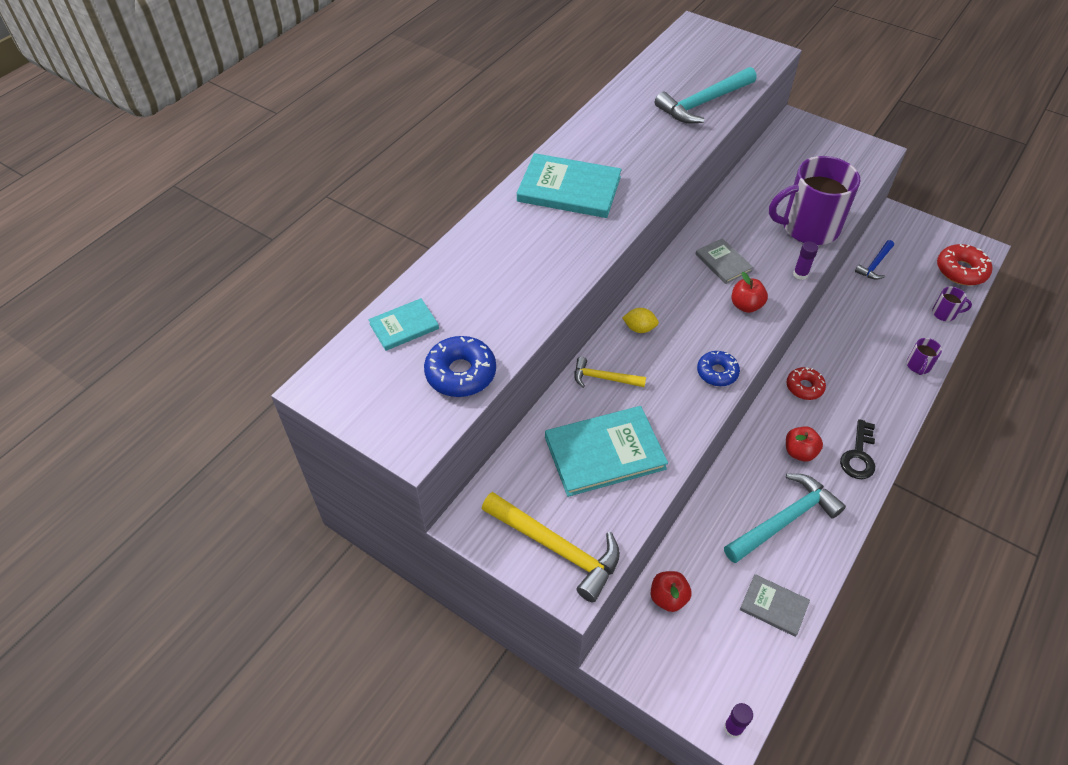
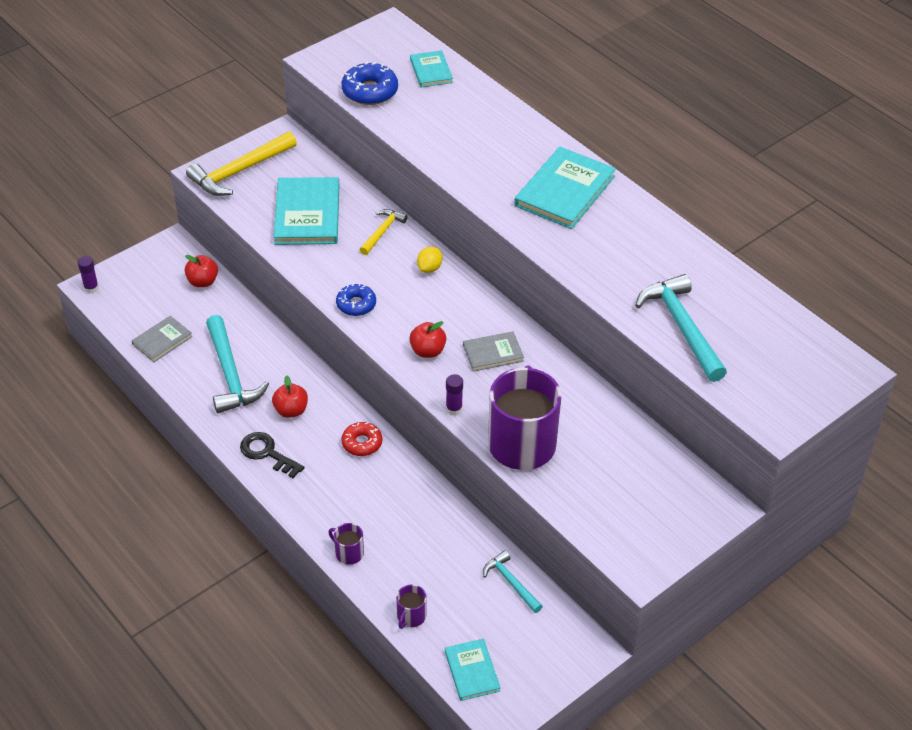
camera: 105 degrees right, 5 degrees down
blue hammer [855,240,894,280] -> turquoise hammer [483,550,543,613]
red donut [937,244,992,285] -> turquoise book [445,639,501,701]

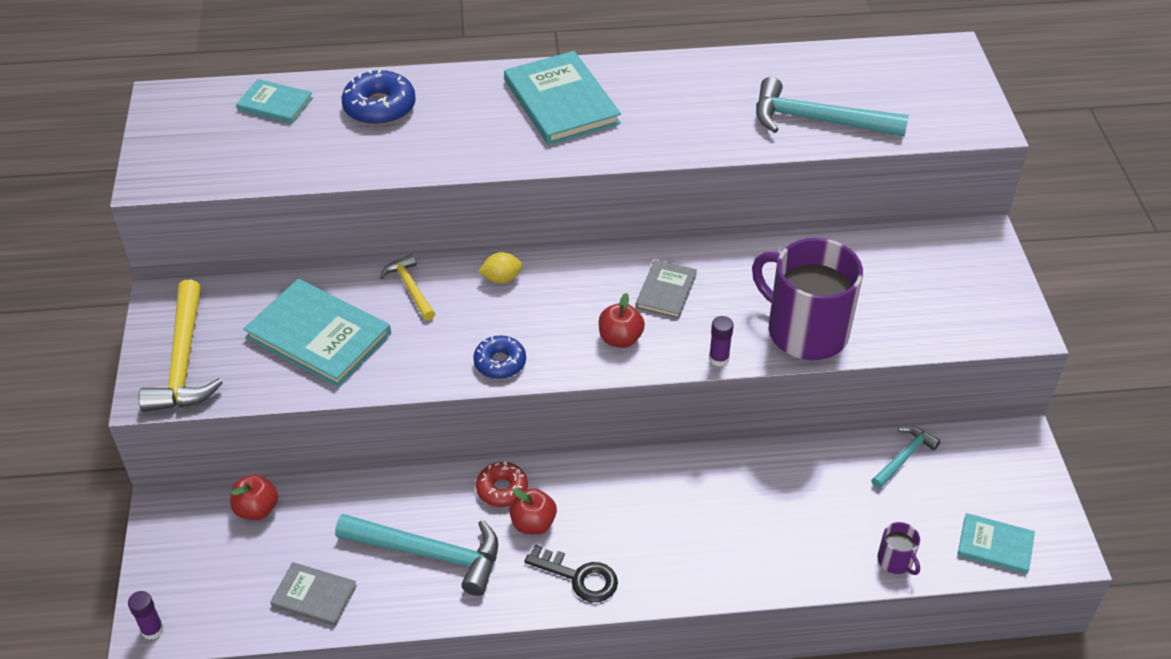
camera: 55 degrees left, 0 degrees up
grey book [132,316,193,362] -> grey book turned 60 degrees counterclockwise [270,562,357,626]
black key [240,432,304,478] -> black key turned 135 degrees counterclockwise [524,544,618,602]
purple mug [328,523,364,565] -> none
red donut [341,422,382,456] -> red donut moved to [476,461,528,507]
blue donut [342,61,398,105] -> blue donut moved to [342,69,416,125]
yellow lemon [417,247,442,273] -> yellow lemon turned 75 degrees counterclockwise [478,252,523,284]
turquoise hammer [483,550,543,613] -> turquoise hammer turned 135 degrees clockwise [871,426,940,489]

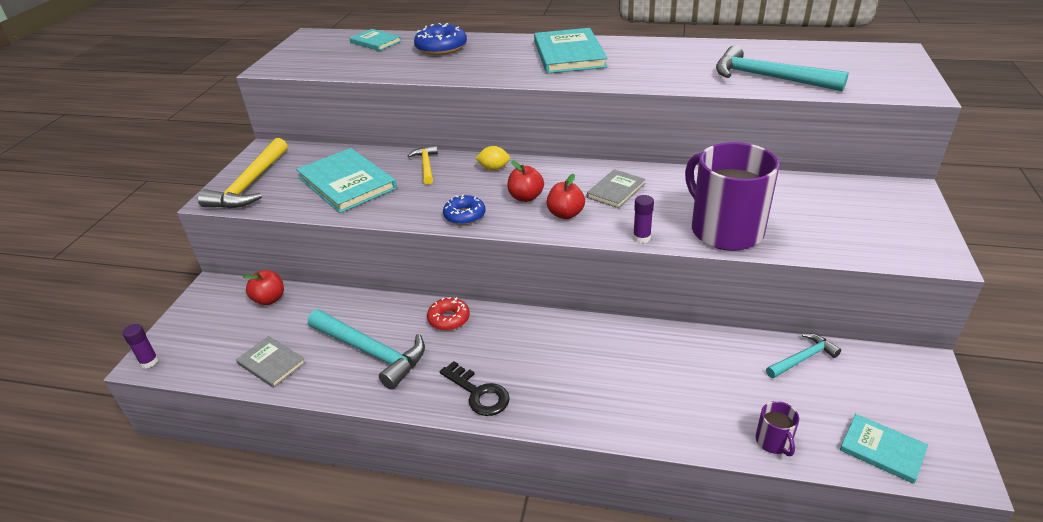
camera: 20 degrees right, 10 degrees down
red apple [509,488,557,535] -> red apple moved to [507,161,544,202]

